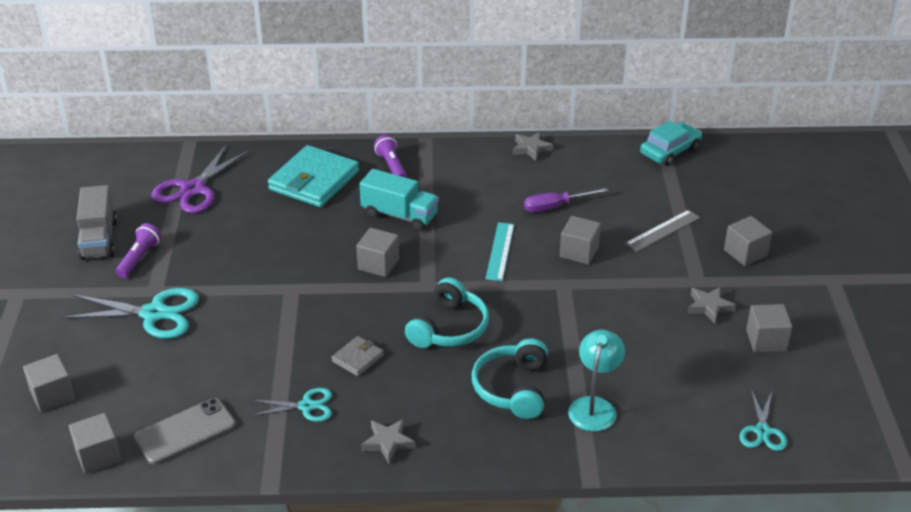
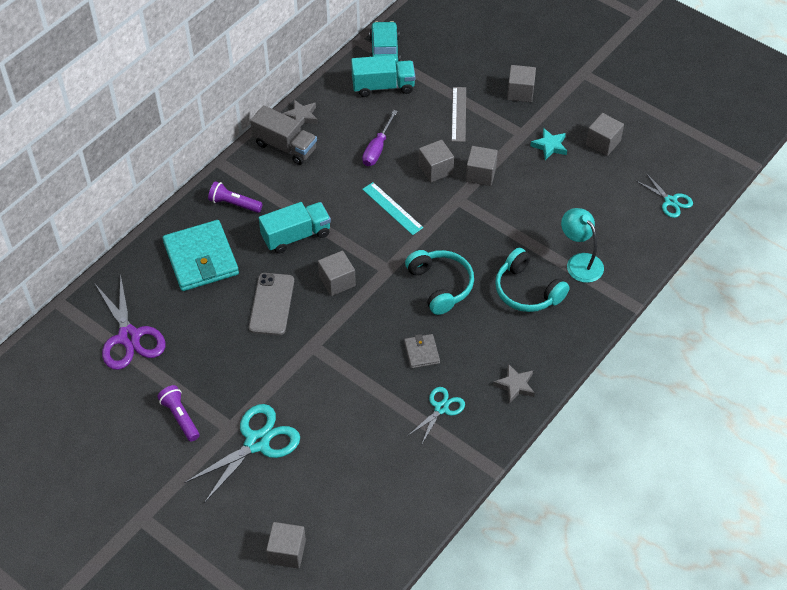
camera: 50 degrees left, 15 degrees up
grey cube [69,413,121,474] -> grey cube moved to [466,146,498,186]
grey truck [77,185,117,260] -> grey truck moved to [250,105,317,165]
grey phone [134,398,236,465] -> grey phone moved to [249,273,294,335]
grey star [688,287,736,324] -> turquoise star [530,128,567,160]
none -> turquoise truck [351,55,415,97]

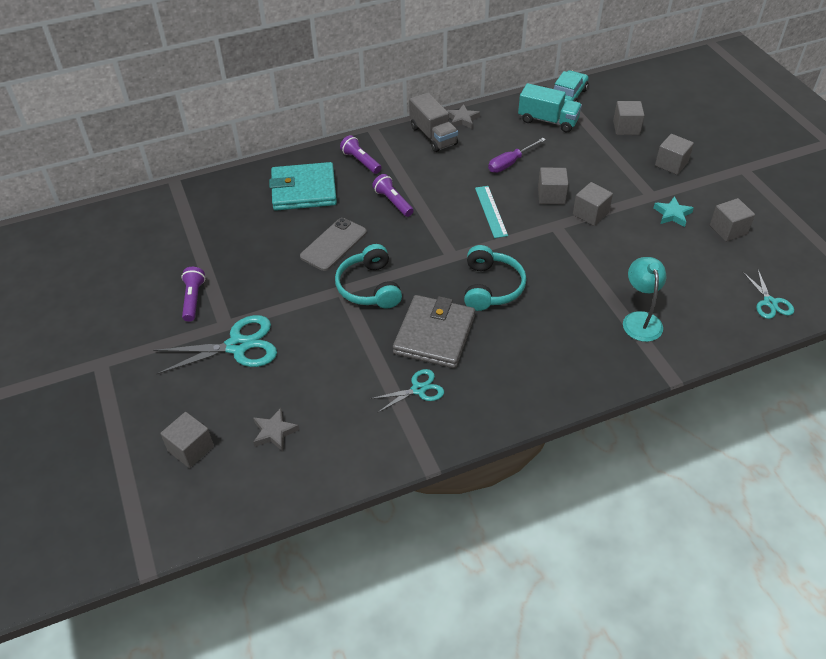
camera: 30 degrees right, 5 degrees down
purple scissors [94,273,165,370] -> none
turquoise wallet [163,220,239,291] -> turquoise wallet turned 75 degrees clockwise [269,162,337,211]
turquoise truck [259,202,331,253] -> purple flashlight [372,174,413,217]
grey cube [318,251,356,296] -> grey cube moved to [613,101,645,135]
grey wallet [404,334,440,369] -> grey wallet [393,295,475,368], size x2.10
grey ruler [452,87,466,142] -> none
grey star [493,364,535,404] -> grey star moved to [253,408,300,451]
turquoise headphones [495,248,570,312] -> turquoise headphones moved to [335,244,402,309]

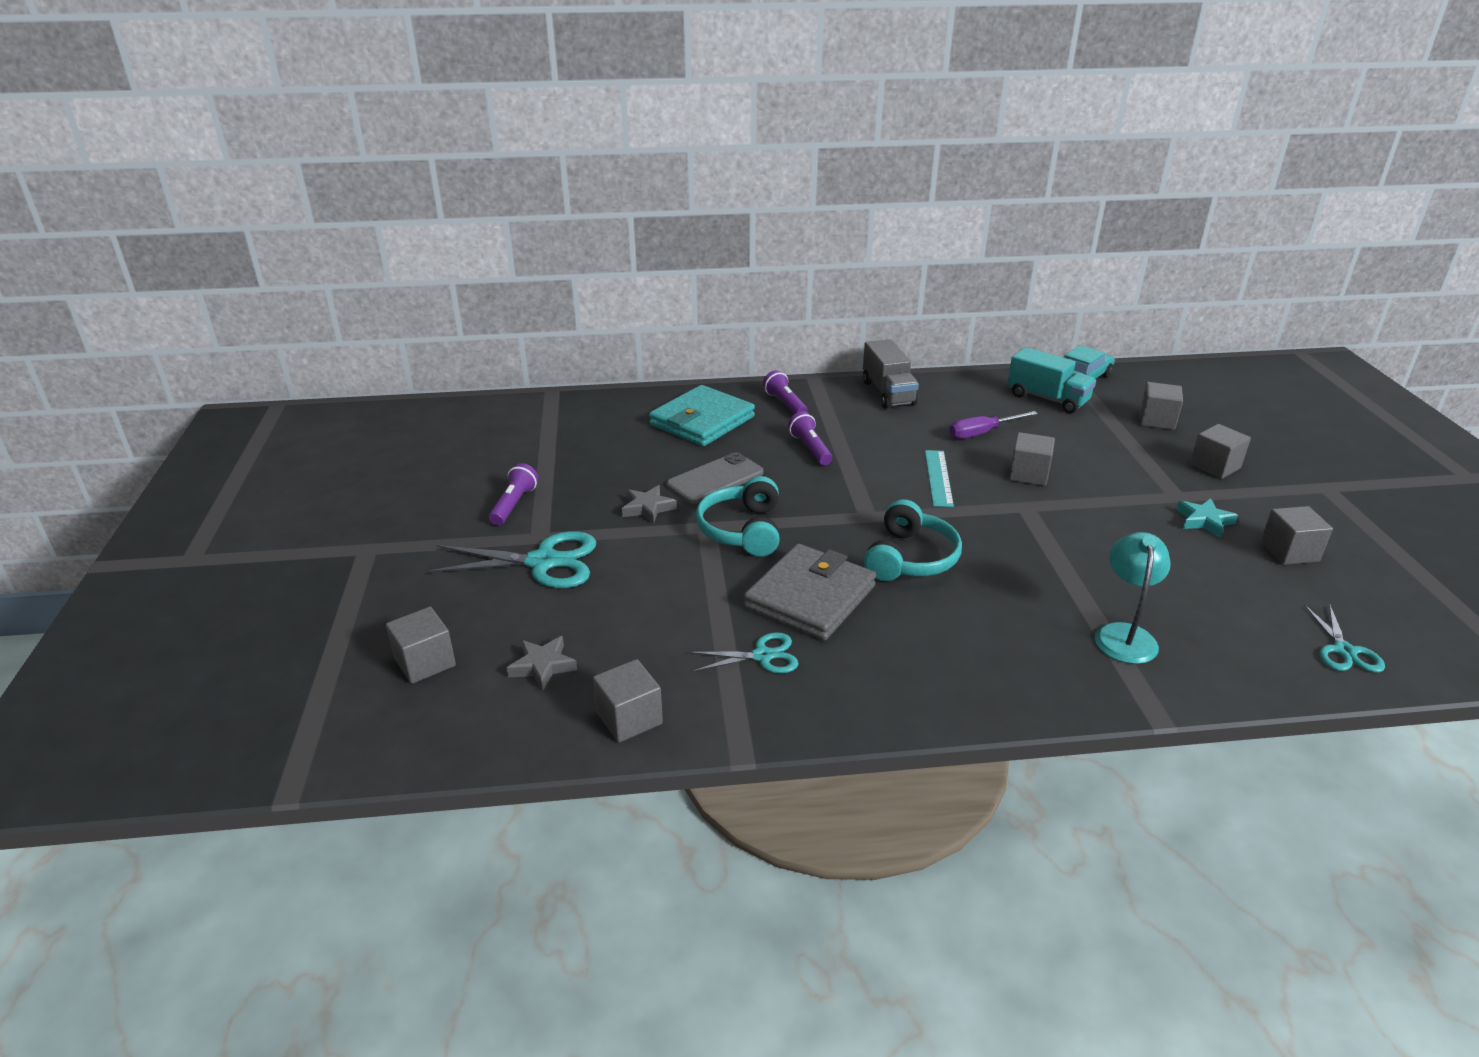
camera: 15 degrees right, 15 degrees down
turquoise wallet [269,162,337,211] -> turquoise wallet turned 60 degrees counterclockwise [649,385,755,446]
grey star [447,104,480,129] -> grey star moved to [622,485,677,524]
grey cube [573,182,613,226] -> grey cube moved to [593,659,663,743]

